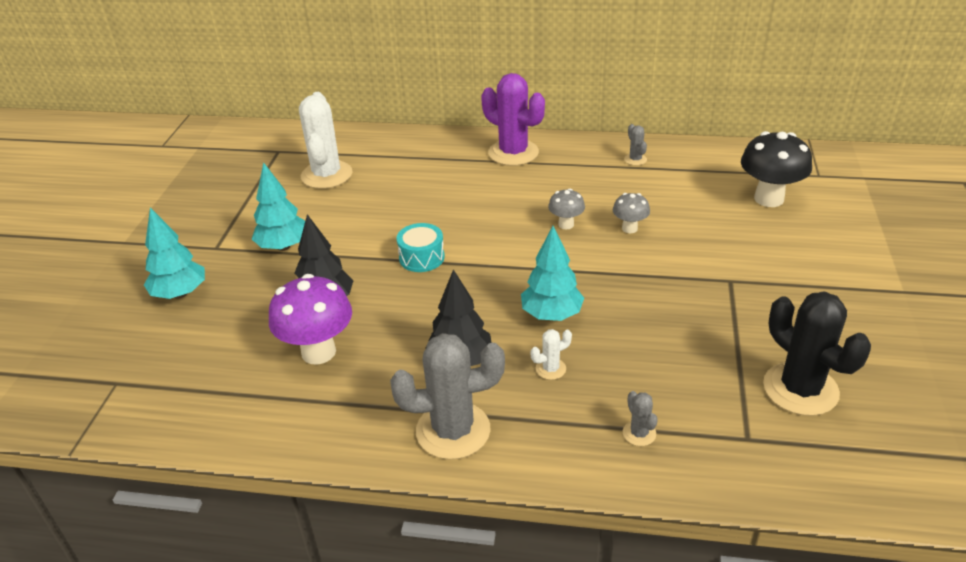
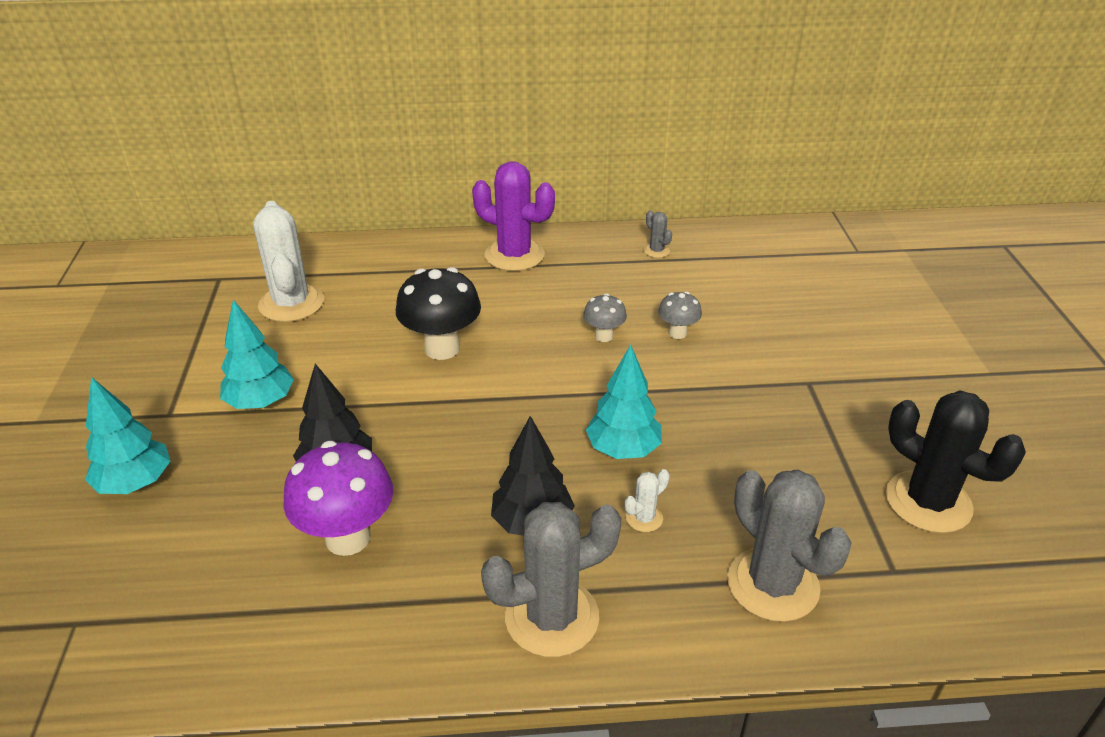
camera: 15 degrees left, 0 degrees up
turquoise drum [396,223,445,272] -> none
grey cactus [623,391,658,446] -> grey cactus [728,469,852,622], size x2.28
black mushroom [741,131,812,207] -> black mushroom moved to [396,267,481,360]

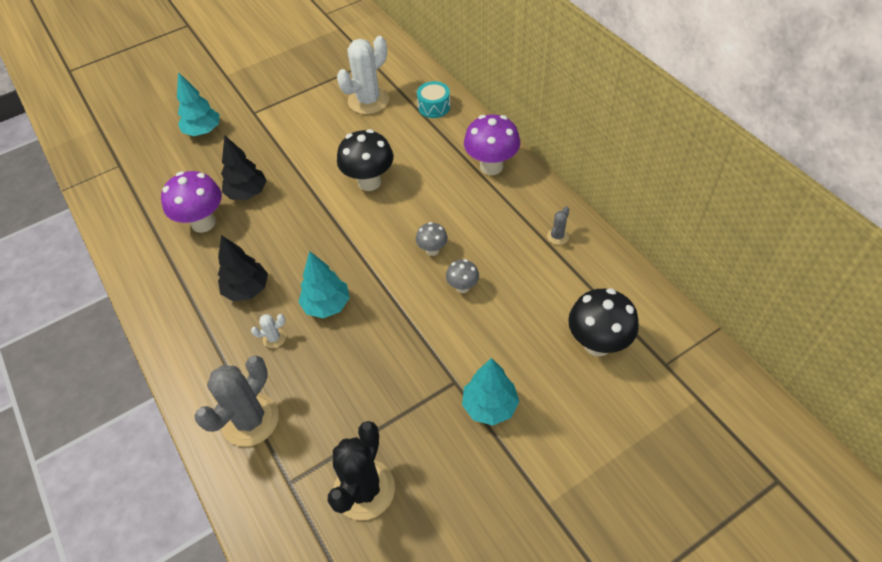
camera: 65 degrees right, 15 degrees up
turquoise tree [220,300,294,409] -> turquoise tree moved to [462,358,519,425]
purple cactus [472,161,555,271] -> purple mushroom [464,114,520,175]
grey cactus [481,502,621,657] -> none
white cactus [625,469,670,532] -> white cactus turned 45 degrees counterclockwise [251,314,286,348]
none -> turquoise drum [417,81,450,118]
none -> black mushroom [568,288,639,356]

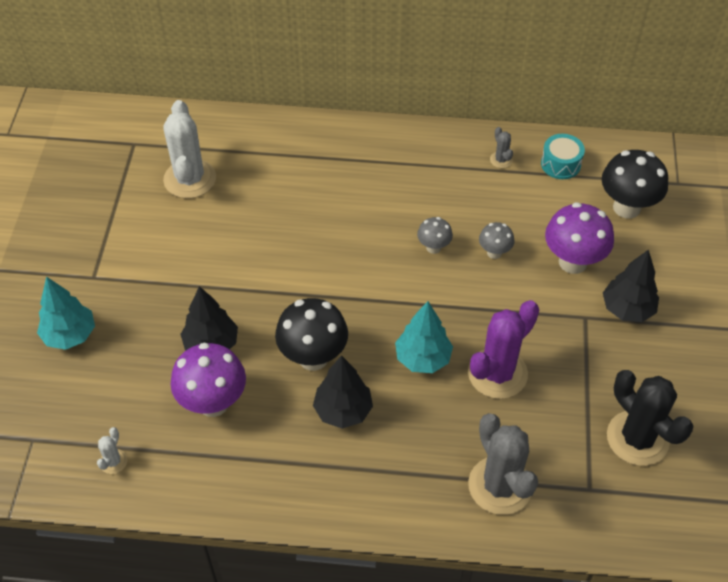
camera: 55 degrees left, 0 degrees up
white cactus [251,314,286,348] -> white cactus moved to [97,427,127,474]
black mushroom [337,129,394,191] -> black mushroom moved to [275,298,348,371]
turquoise drum [417,81,450,118] -> turquoise drum moved to [541,134,585,179]
turquoise tree [462,358,519,425] -> black tree [603,249,659,322]
purple mushroom [464,114,520,175] -> purple mushroom moved to [545,202,614,274]
none -> purple cactus [468,300,539,399]

